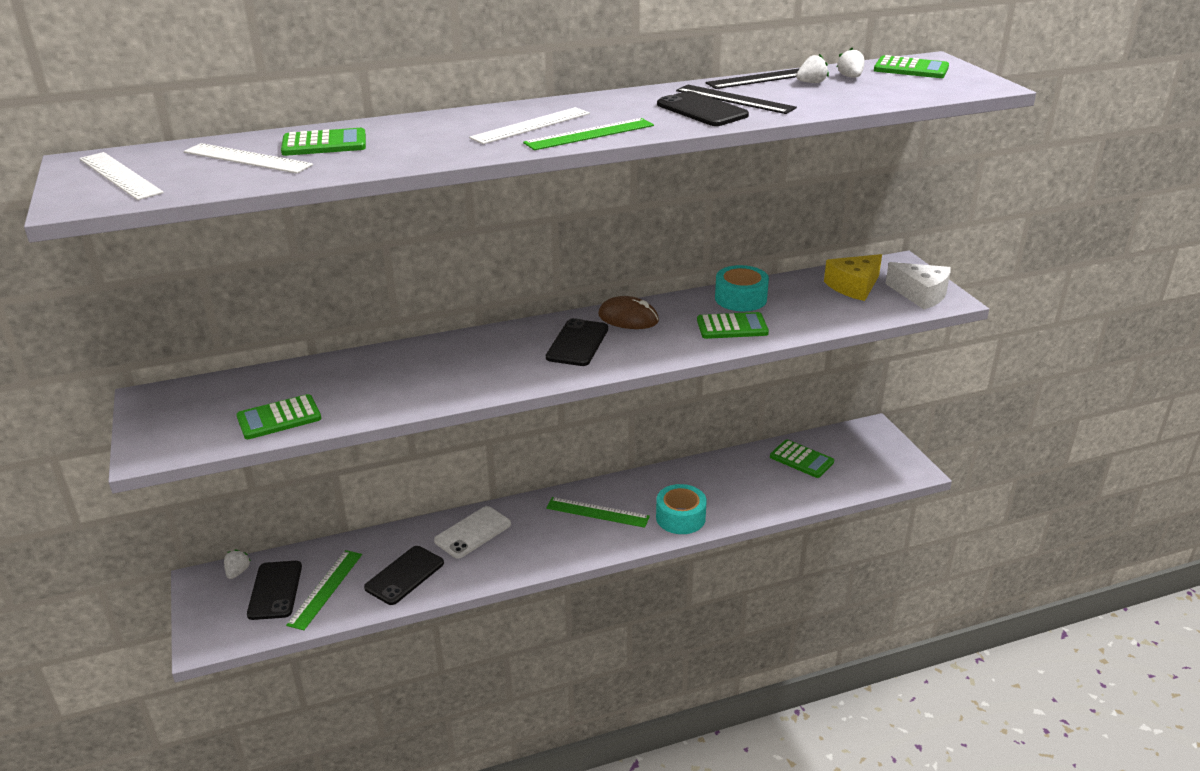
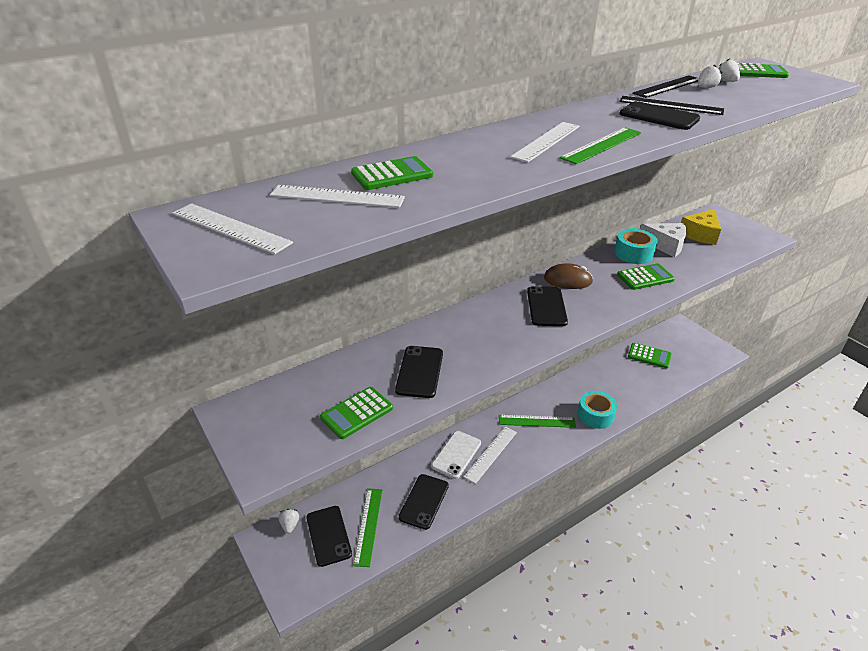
camera: 15 degrees left, 5 degrees up
white cheese [885,262,951,309] -> white cheese moved to [640,223,687,257]
none -> black phone [395,346,443,398]
none -> white ruler [464,427,517,484]

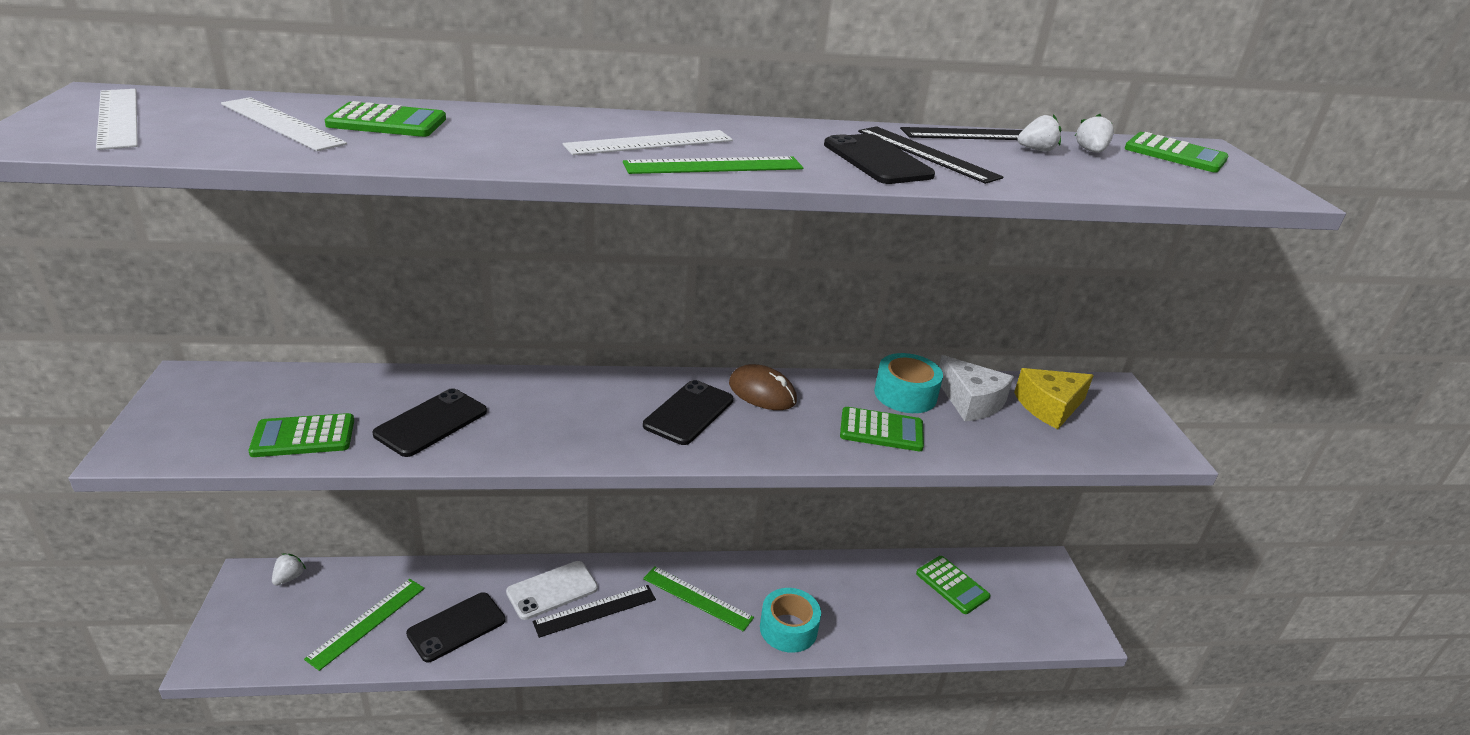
camera: 25 degrees right, 5 degrees down
black phone [306,506,352,567] -> none
white ruler [464,427,517,484] -> black ruler [533,585,656,638]

